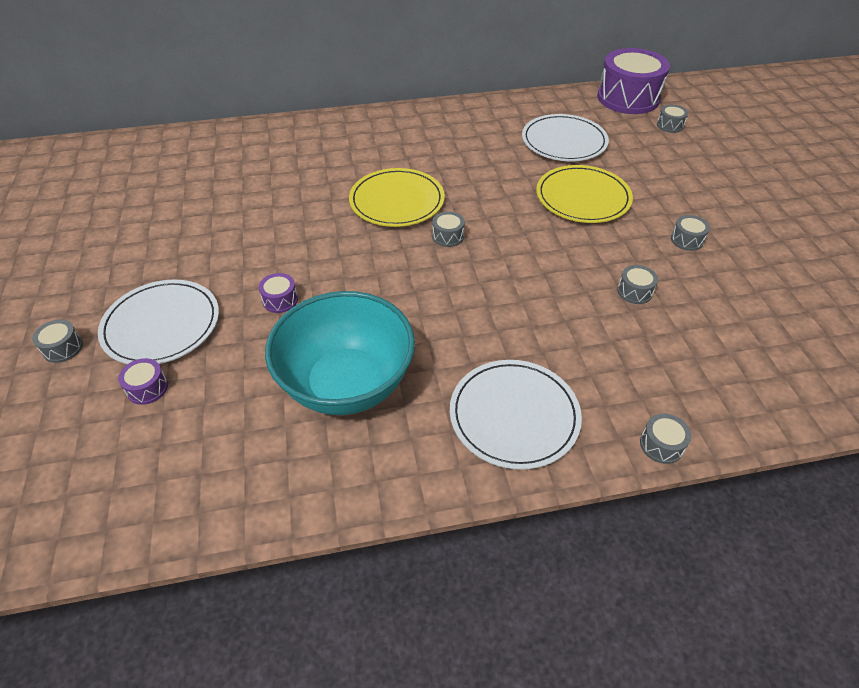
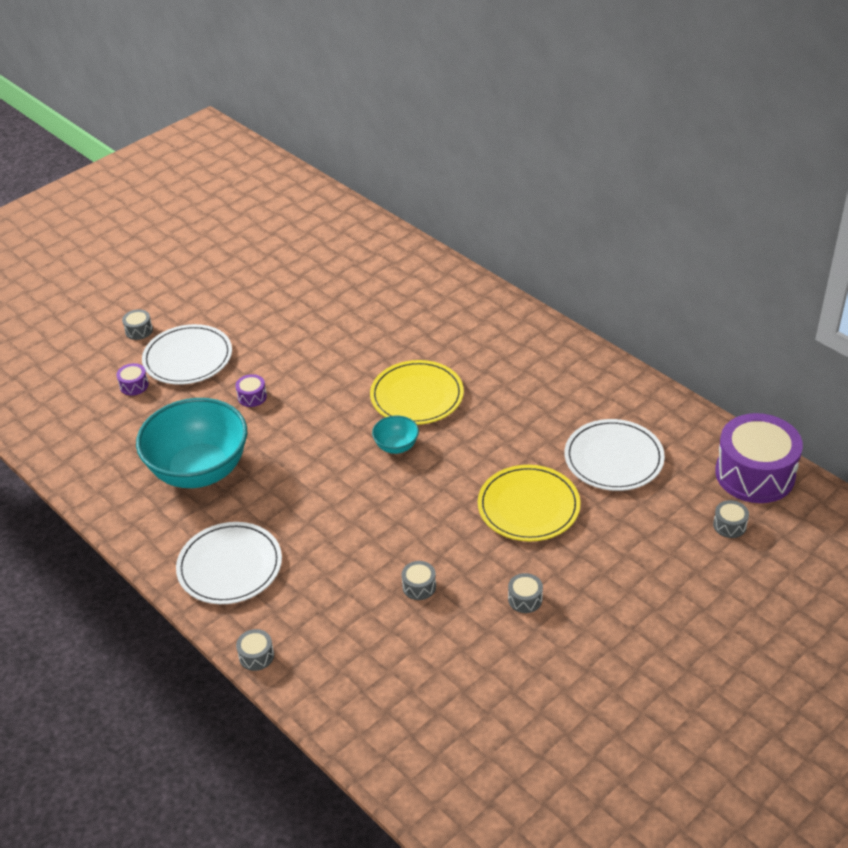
camera: 60 degrees right, 5 degrees down
grey drum [432,211,465,247] -> turquoise bowl [372,416,419,454]

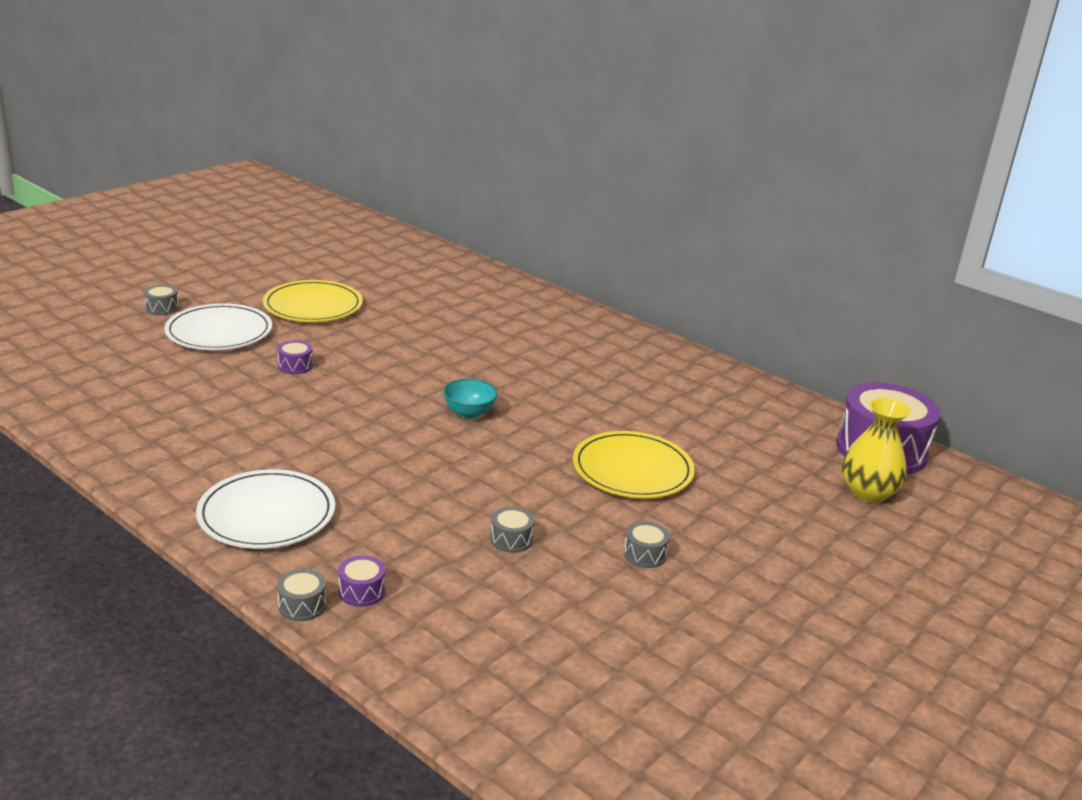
camera: 10 degrees left, 15 degrees down
purple drum [116,363,149,396] -> purple drum moved to [338,555,385,607]
turquoise bowl [136,398,247,488] -> none
yellow plate [370,360,464,425] -> yellow plate moved to [263,280,363,322]
white plate [565,419,665,491] -> none
grey drum [713,500,749,538] -> yellow vase [842,398,911,503]

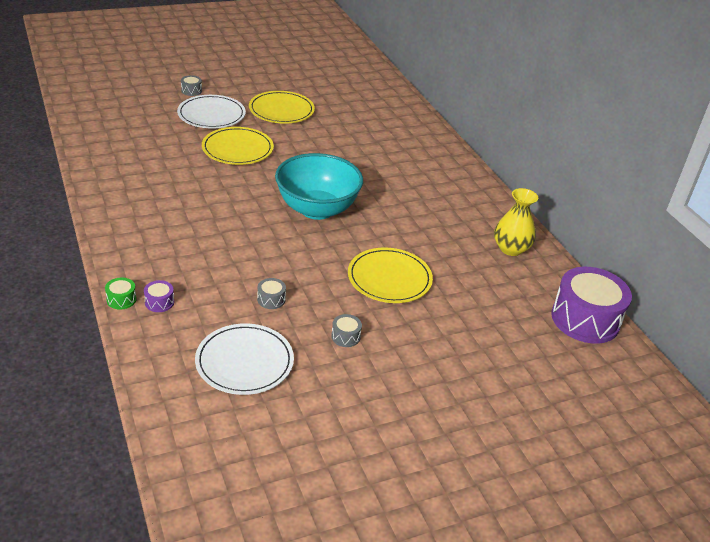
camera: 25 degrees right, 10 degrees up
white plate [196,469,335,549] -> white plate moved to [195,323,294,395]
purple drum [277,340,313,374] -> yellow plate [202,127,274,165]
grey drum [277,569,326,621] -> green drum [105,278,137,310]
turquoise bowl [443,379,498,419] -> turquoise bowl [275,153,363,220], size x2.32
yellow vase [842,398,911,503] -> yellow vase moved to [494,188,538,256]

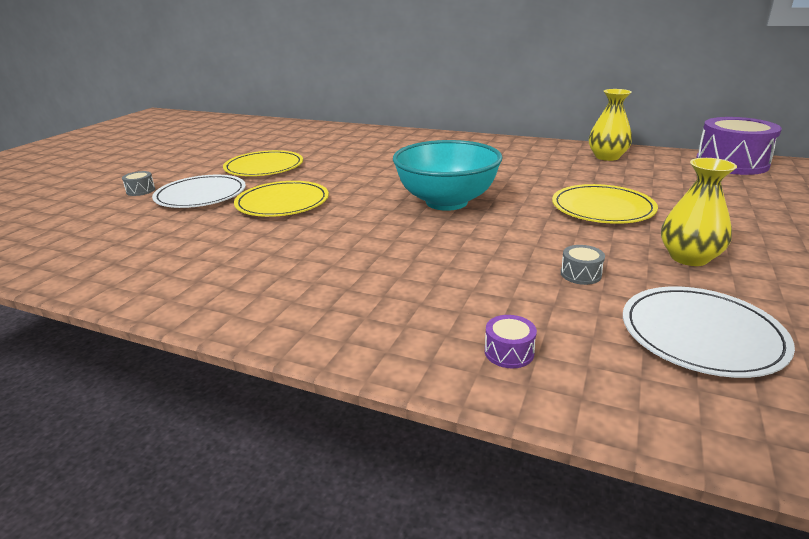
camera: 40 degrees left, 10 degrees down
green drum [105,278,137,310] -> none
grey drum [331,314,362,347] -> yellow vase [661,158,737,266]

